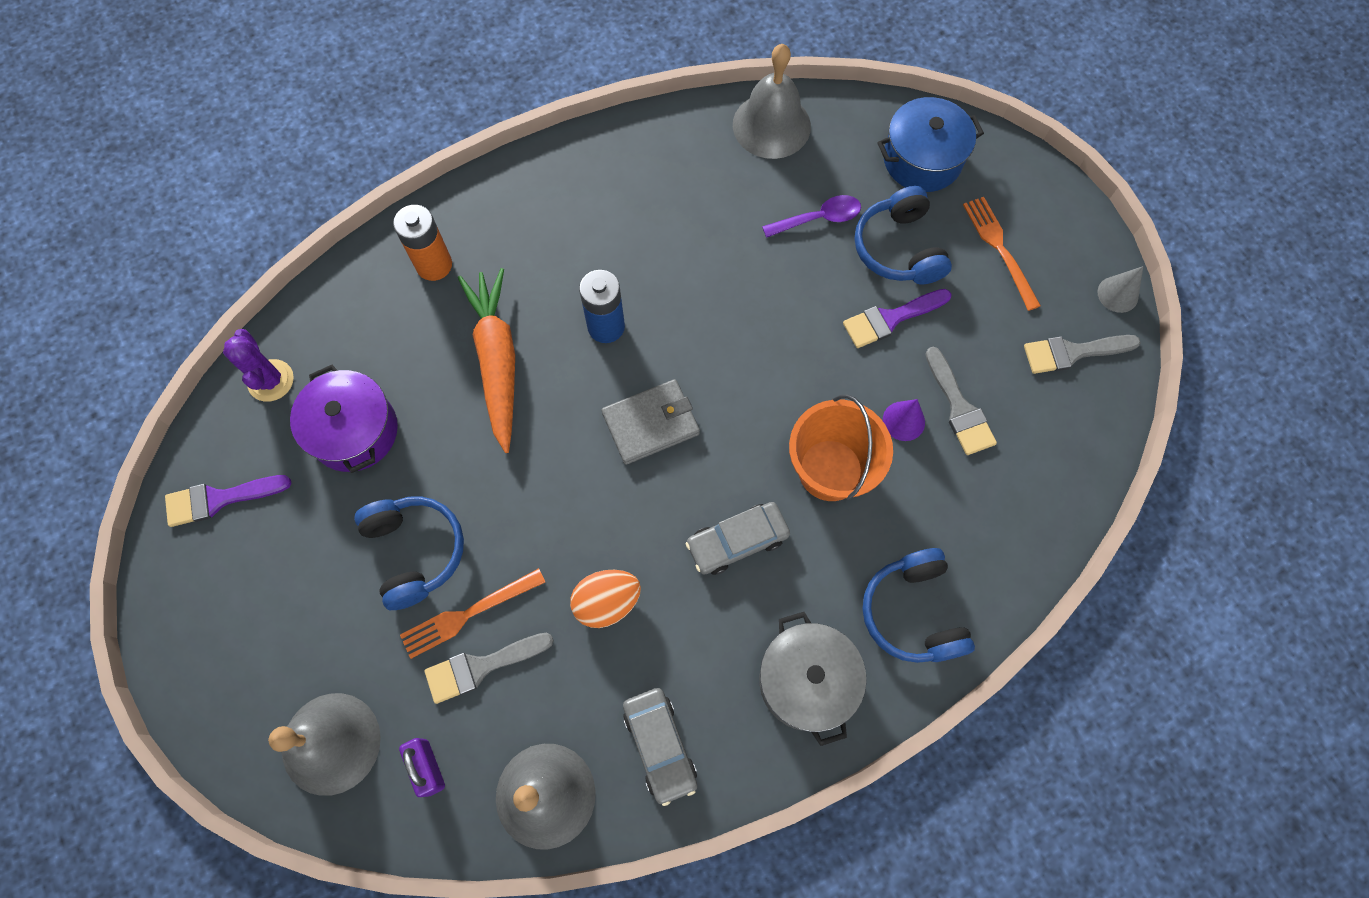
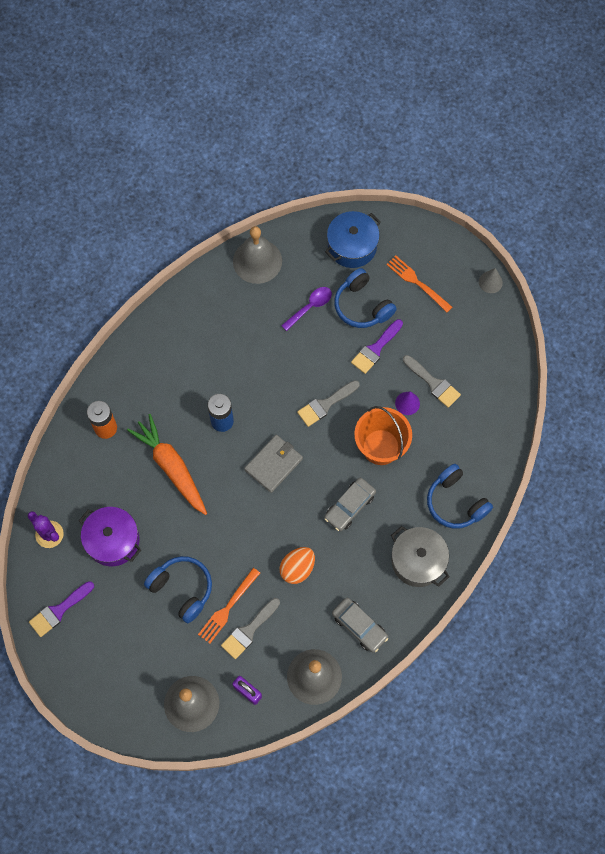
camera: 25 degrees left, 0 degrees up
grey brush [1024,335,1141,374] -> grey brush moved to [297,380,360,427]

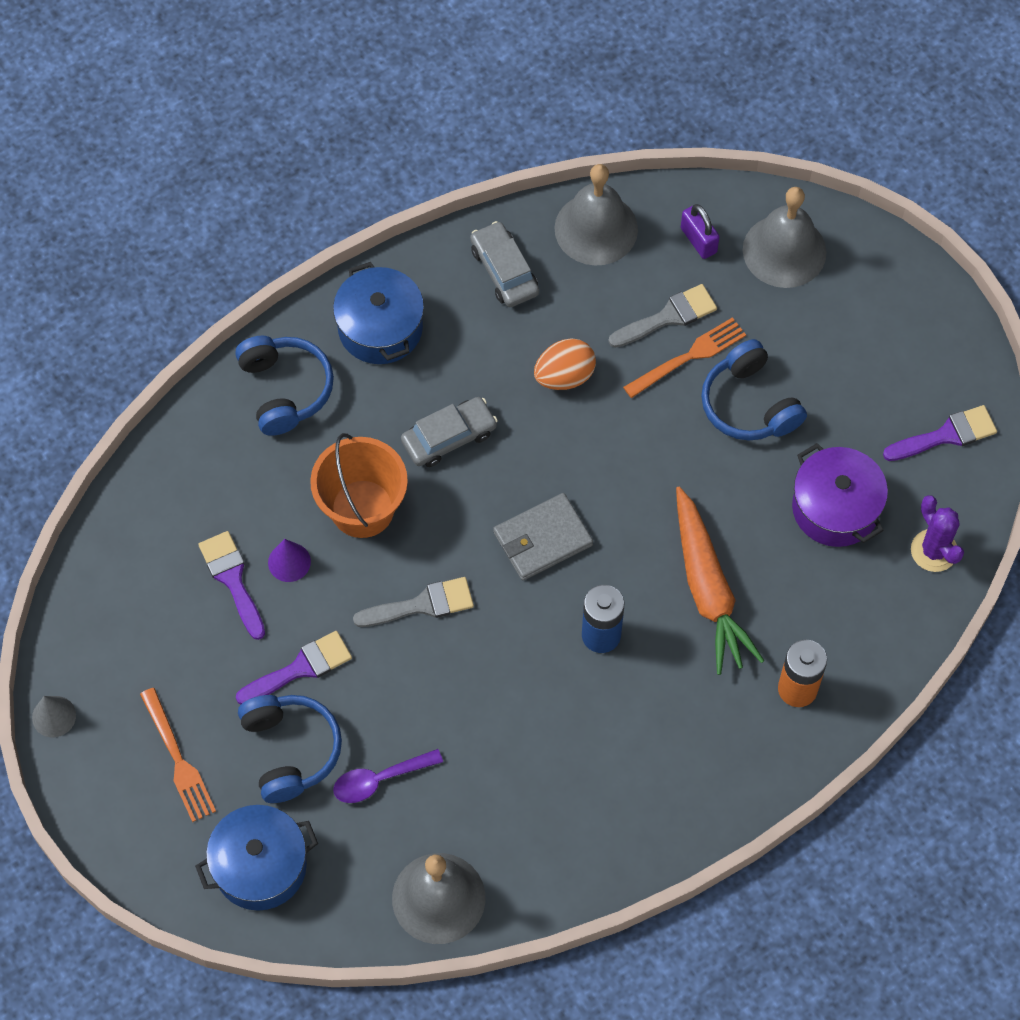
camera: 160 degrees left, 5 degrees down
grey pot [391,526,450,587] -> blue pot [333,262,424,364]
grey brush [403,355,461,408] -> purple brush [198,531,265,640]

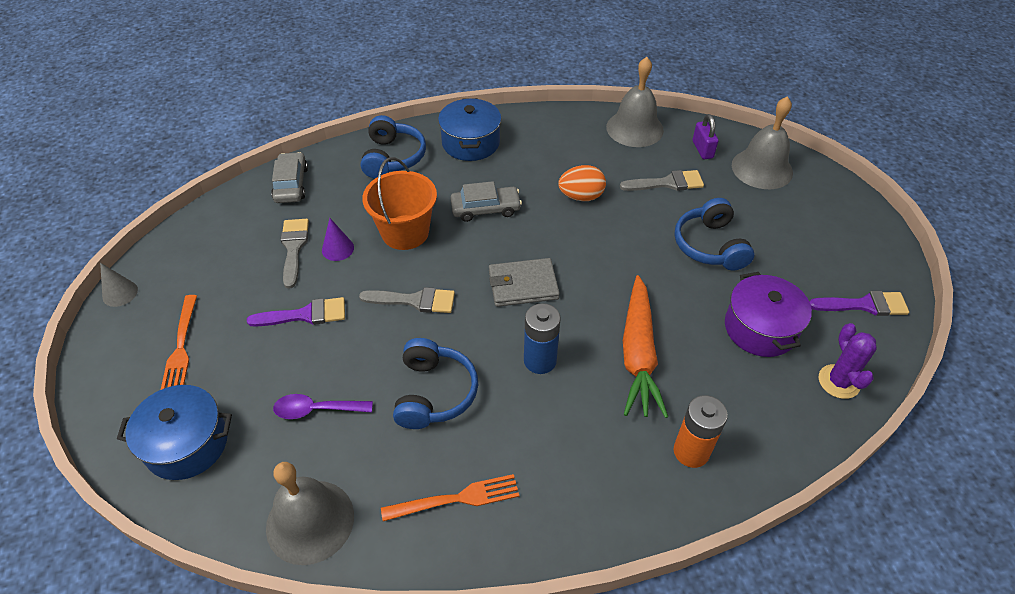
camera: 20 degrees right, 15 degrees down
purple brush [198,531,265,640] -> grey brush [281,219,309,288]
blue headphones [238,695,342,803] -> blue headphones moved to [393,338,478,429]
grey car [470,221,539,307] -> grey car moved to [271,152,308,203]
orange fork [623,317,746,398] -> orange fork moved to [381,474,519,521]

